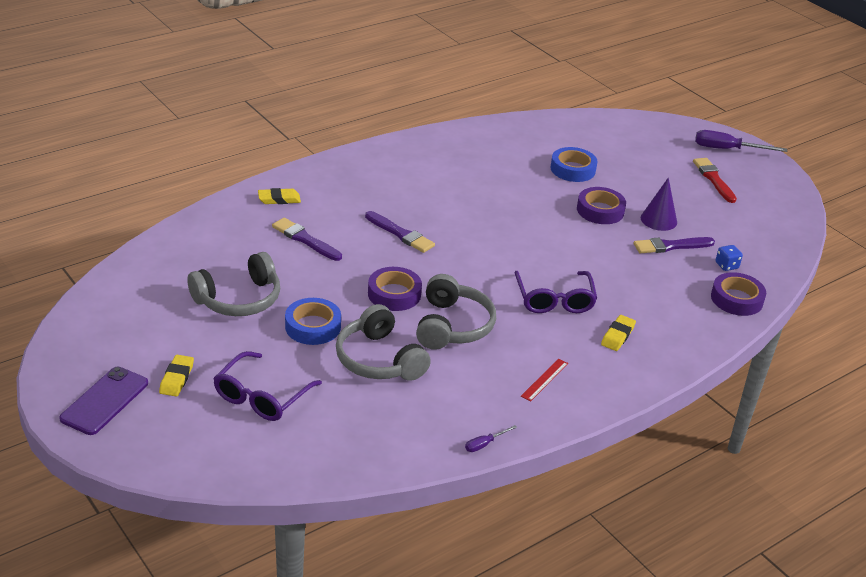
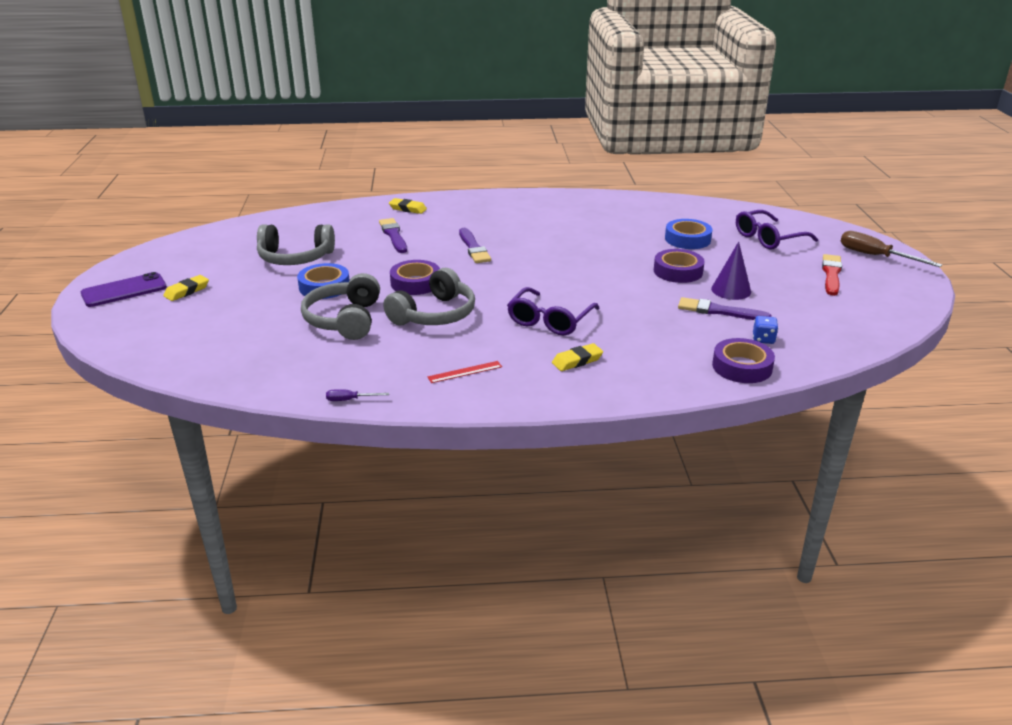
camera: 35 degrees right, 5 degrees down
purple glasses [213,351,322,421] -> purple glasses moved to [736,210,818,249]
purple screwdriver [695,130,787,152] -> brown screwdriver [840,231,942,267]

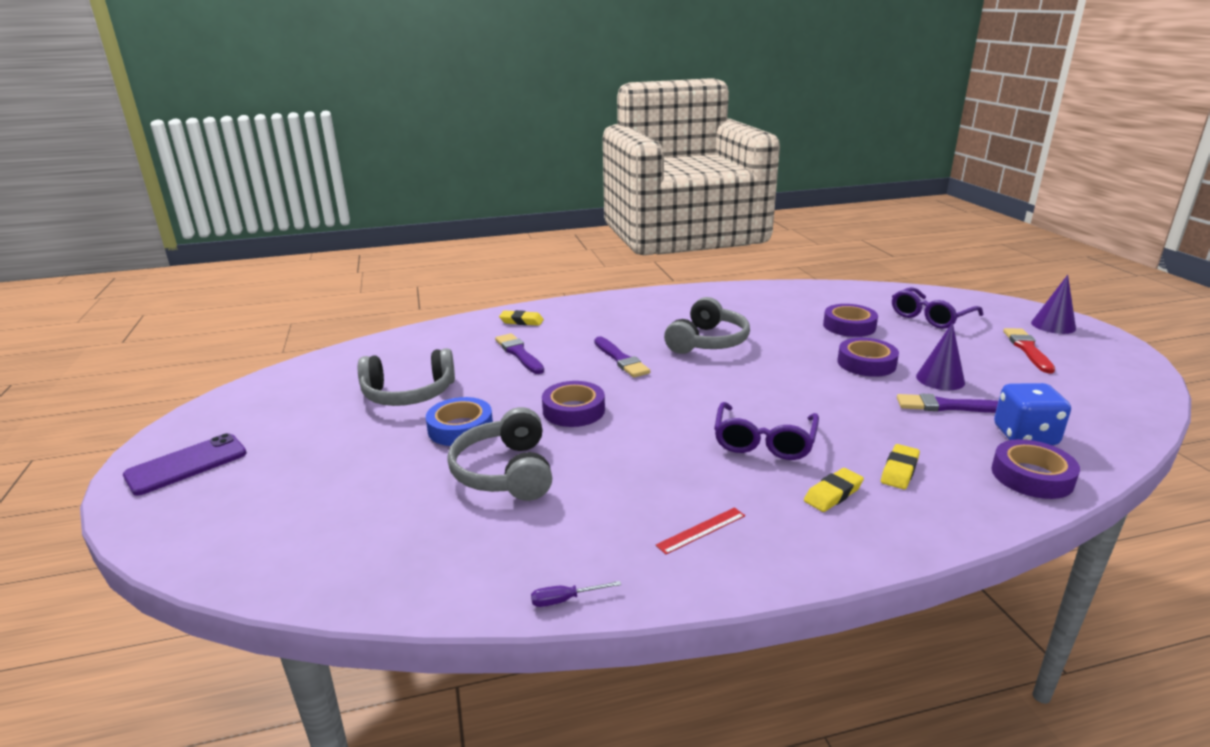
camera: 10 degrees left, 5 degrees down
yellow eraser [163,275,209,301] -> yellow eraser moved to [881,444,920,489]
grey headphones [383,268,475,325] -> grey headphones moved to [664,297,750,354]
blue tape [665,219,713,249] -> purple tape [823,304,878,337]
blue dice [753,316,778,344] -> blue dice [994,383,1071,445], size x1.88
brown screwdriver [840,231,942,267] -> purple cone [1031,275,1076,334]

